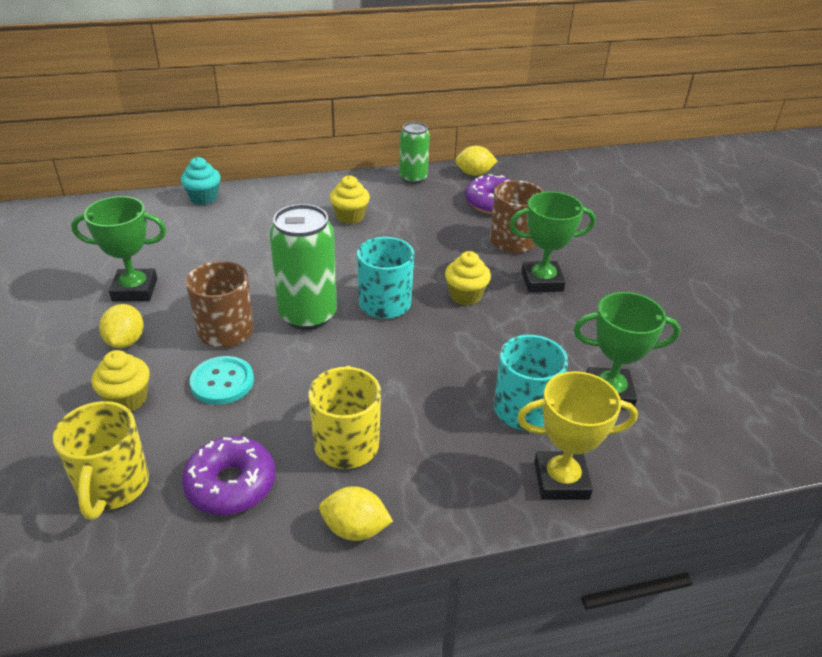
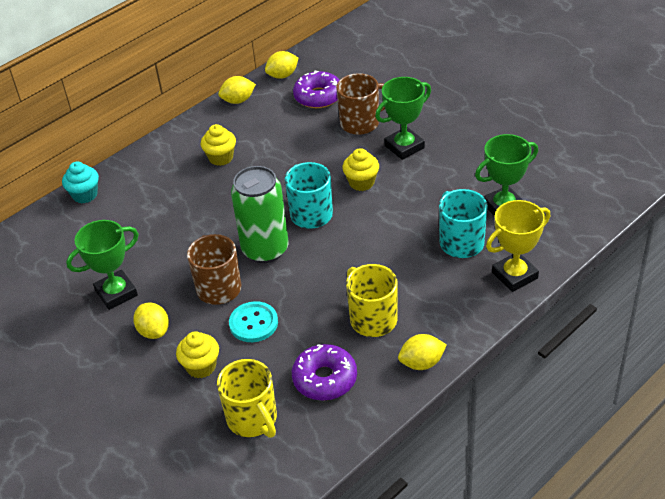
camera: 25 degrees left, 5 degrees up
green can [399,122,430,184] -> yellow lemon [218,76,256,104]

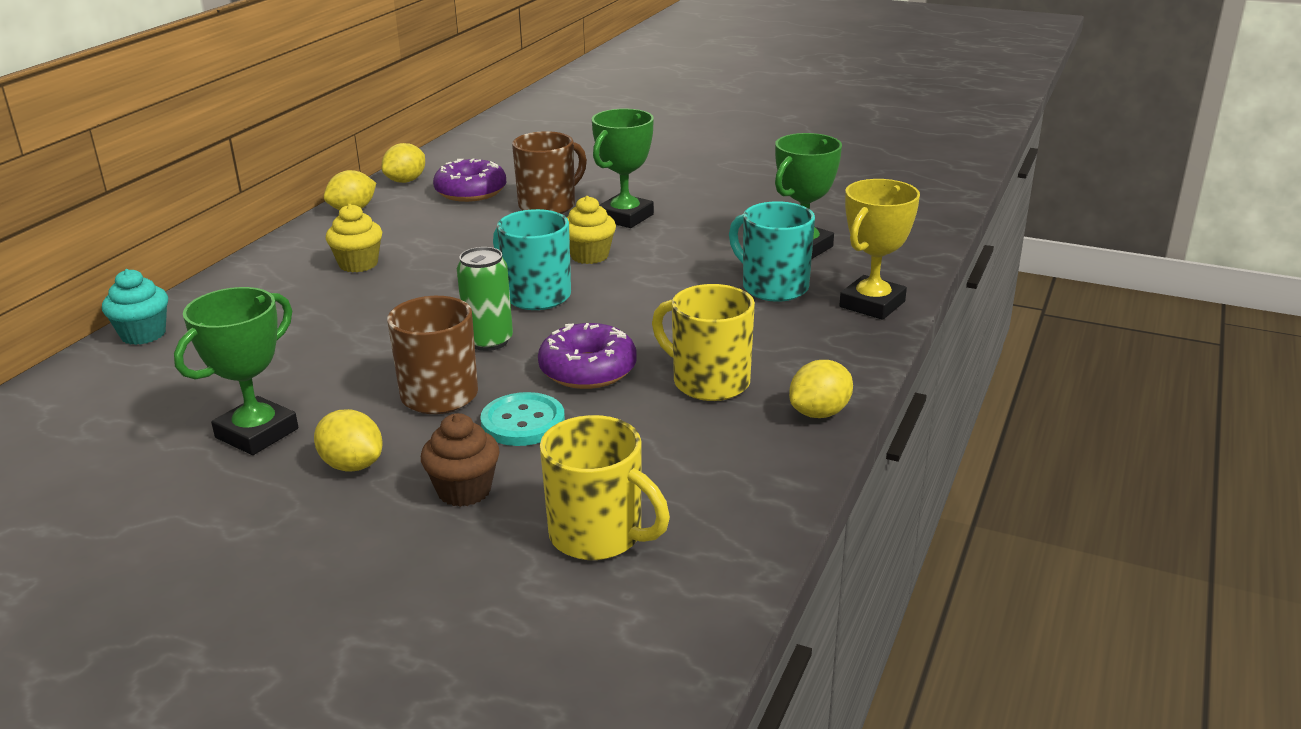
camera: 25 degrees left, 15 degrees down
yellow cupcake [176,331,219,378] -> brown cupcake [421,413,500,507]
green can [231,166,289,263] -> green can [457,247,513,351], size x0.62
purple donut [292,344,357,401] -> purple donut moved to [538,323,637,389]

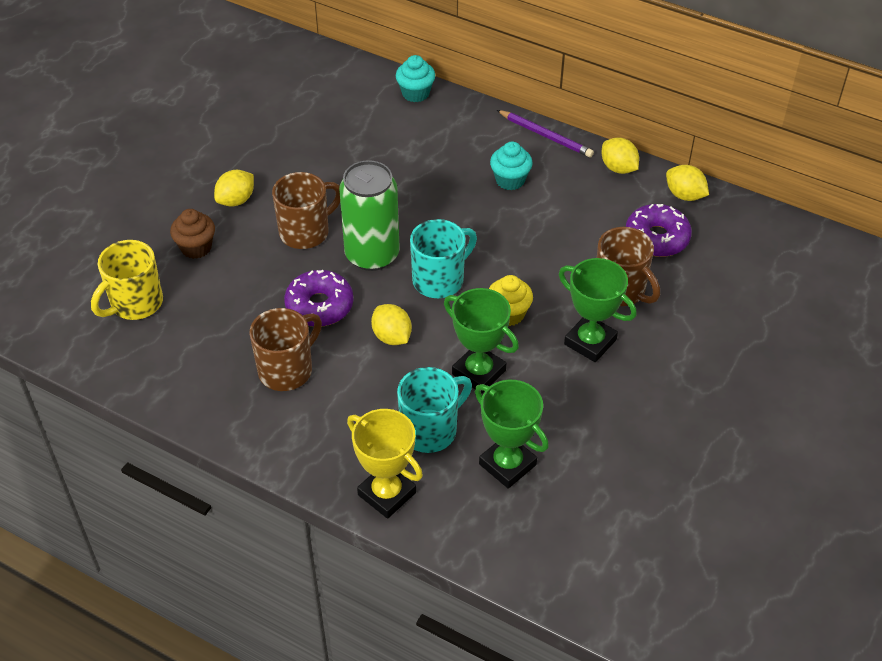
camera: 95 degrees right, 20 degrees up
green trophy [174,287,298,455] -> green trophy moved to [444,288,519,394]
yellow cupcake [326,204,382,272] -> turquoise cupcake [490,142,533,190]
green can [457,247,513,351] -> green can [339,160,400,271], size x1.60
turquoise button [480,392,565,446] -> none
yellow mug [652,284,755,401] -> brown mug [249,308,322,391]
yellow lemon [789,360,853,418] -> yellow lemon moved to [371,304,412,345]
none -> purple pencil [497,110,594,158]

